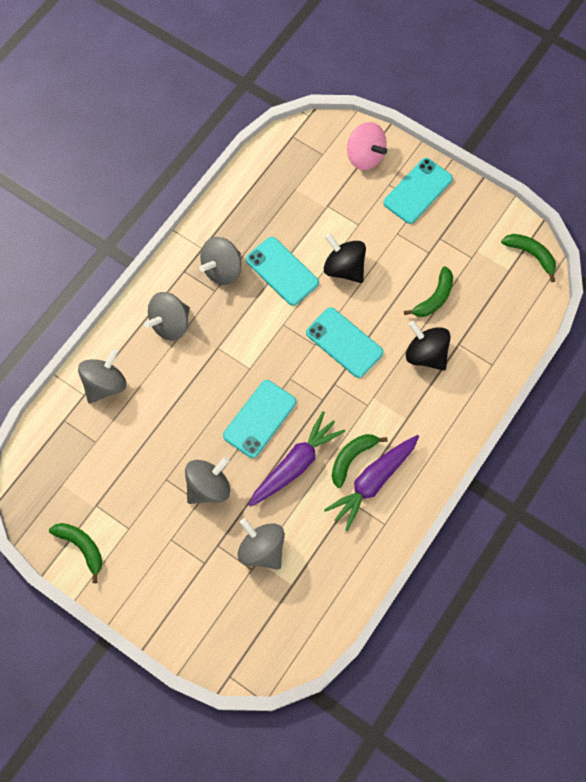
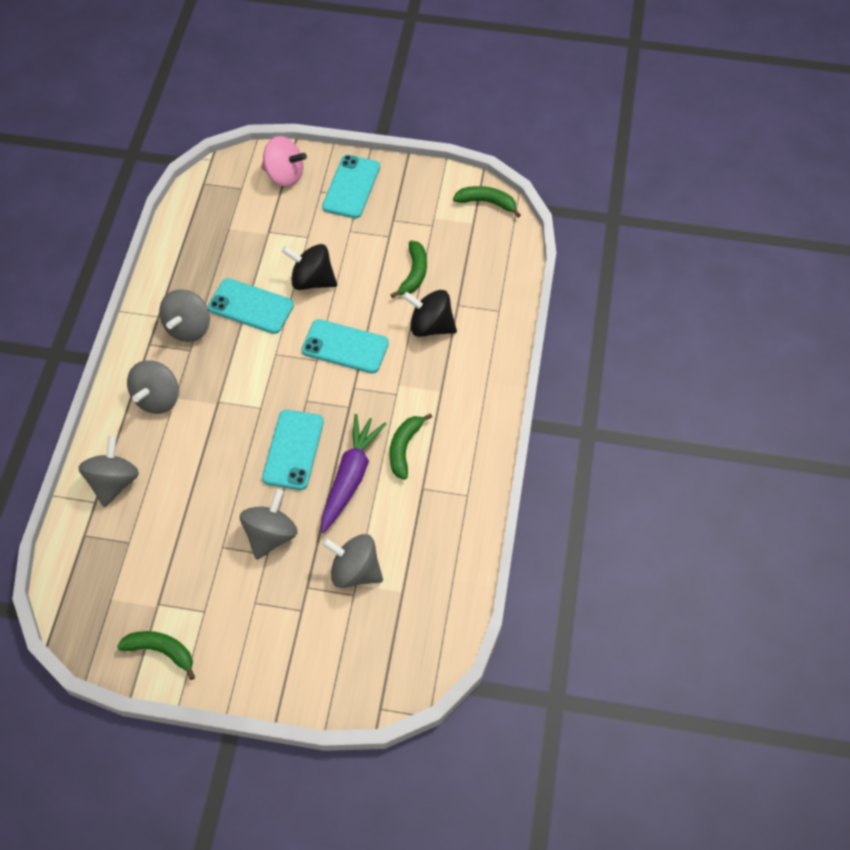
camera: 25 degrees left, 10 degrees down
purple carrot [324,435,419,531] -> none

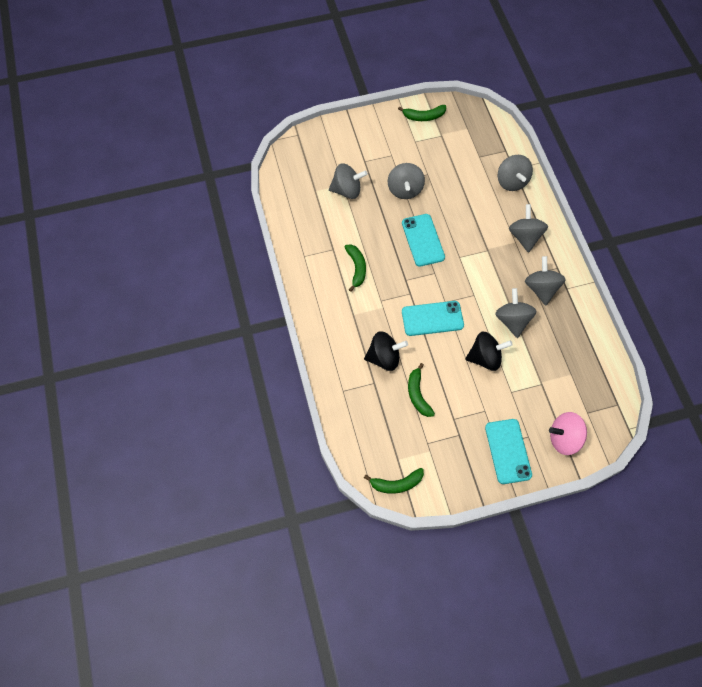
camera: 155 degrees right, 5 degrees up
turquoise phone [208,278,294,334] -> grey spinning top [495,288,537,338]
purple carrot [321,414,386,533] -> none

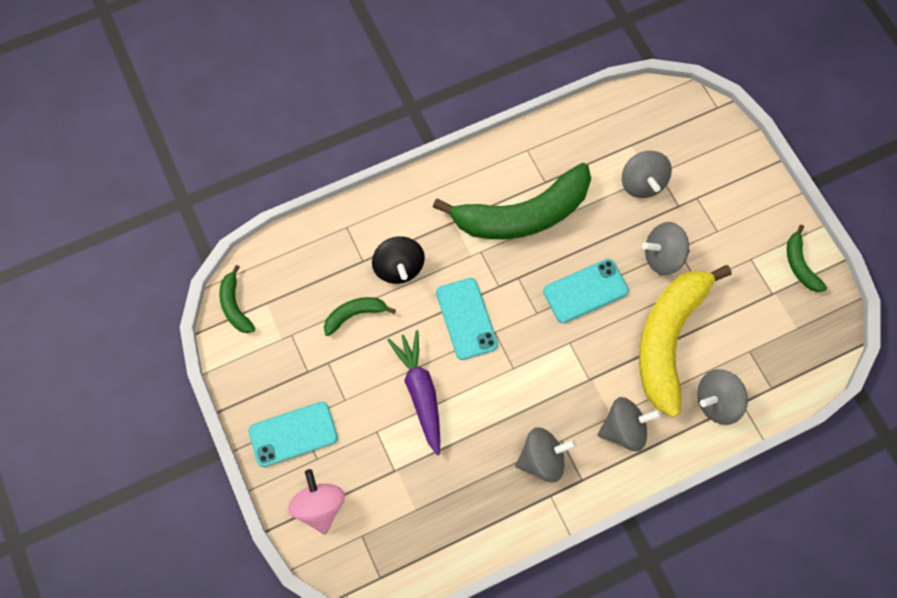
camera: 80 degrees right, 5 degrees up
green banana [345,245,366,292] -> green banana [433,163,591,239], size x2.26
black spinning top [465,332,513,371] -> purple carrot [387,330,440,456]
grey spinning top [495,288,537,338] -> none
none -> yellow banana [639,265,732,417]

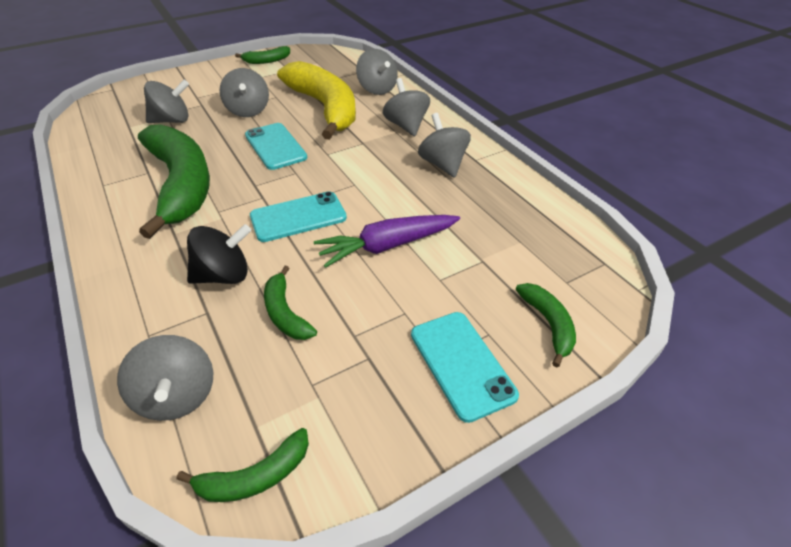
camera: 95 degrees left, 25 degrees down
pink spinning top [288,469,345,535] -> green banana [516,283,576,367]
yellow banana [639,265,732,417] -> yellow banana turned 135 degrees counterclockwise [277,61,356,140]
none -> grey spinning top [117,335,213,421]

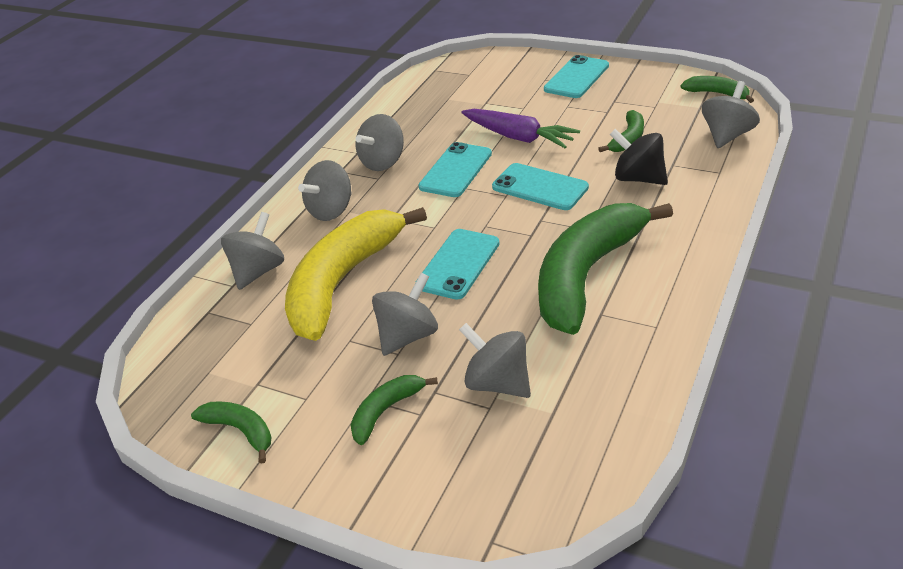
camera: 120 degrees left, 5 degrees down
green banana [516,283,576,367] -> green banana moved to [351,375,438,445]
none -> turquoise phone [419,142,492,197]

